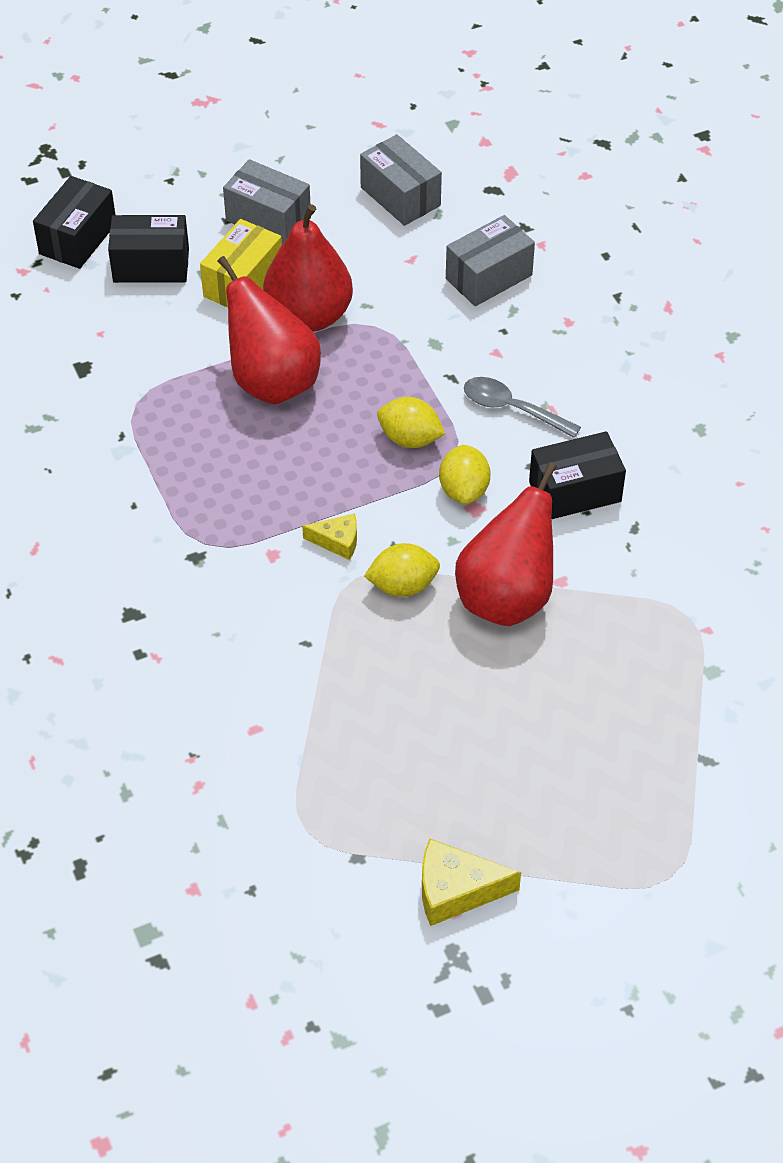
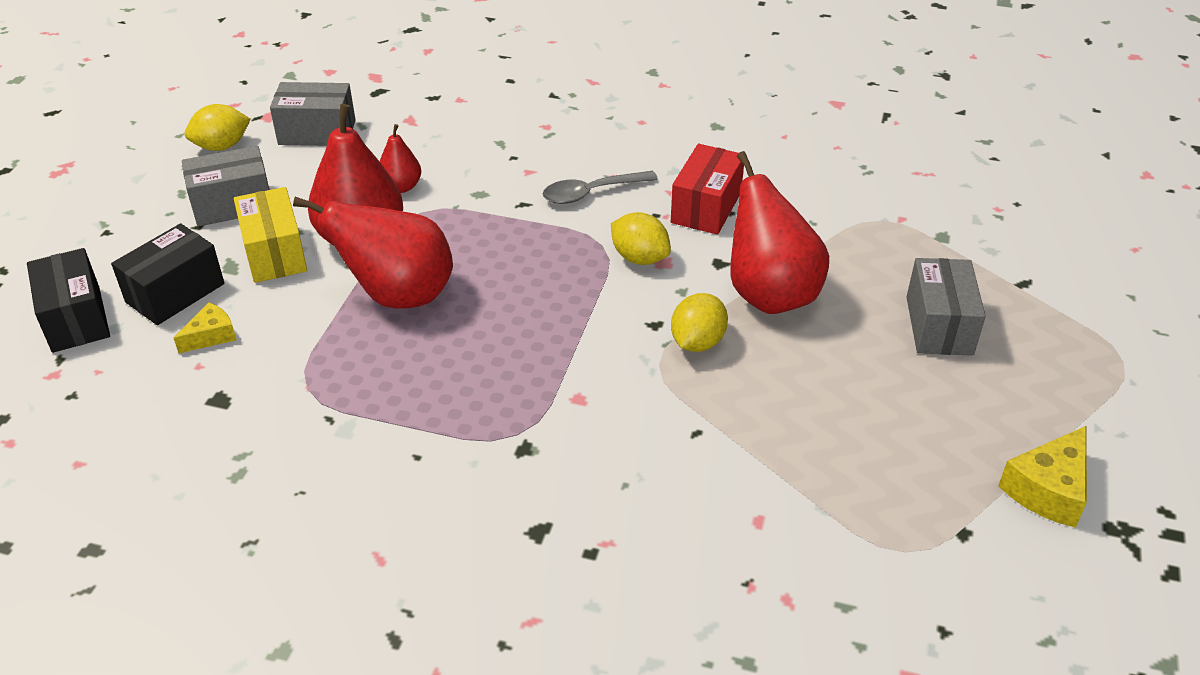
camera: 50 degrees left, 10 degrees down
yellow cheese [302,513,357,560] -> yellow cheese moved to [174,302,236,353]
yellow lemon [377,397,445,448] -> yellow lemon moved to [185,104,251,151]
grey box [446,215,535,306] -> grey box moved to [906,258,986,356]
black box [529,431,626,519] -> red box [671,144,744,235]
none -> red pear [380,124,421,193]

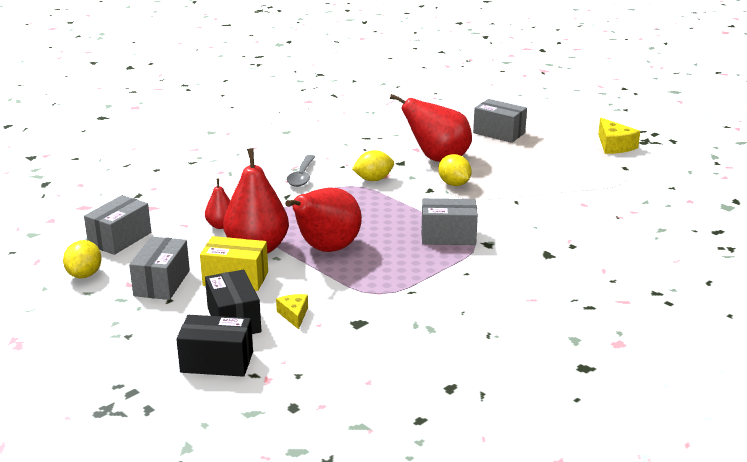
camera: 60 degrees left, 15 degrees down
red box [671,144,744,235] -> none
none -> grey box [422,198,478,245]

